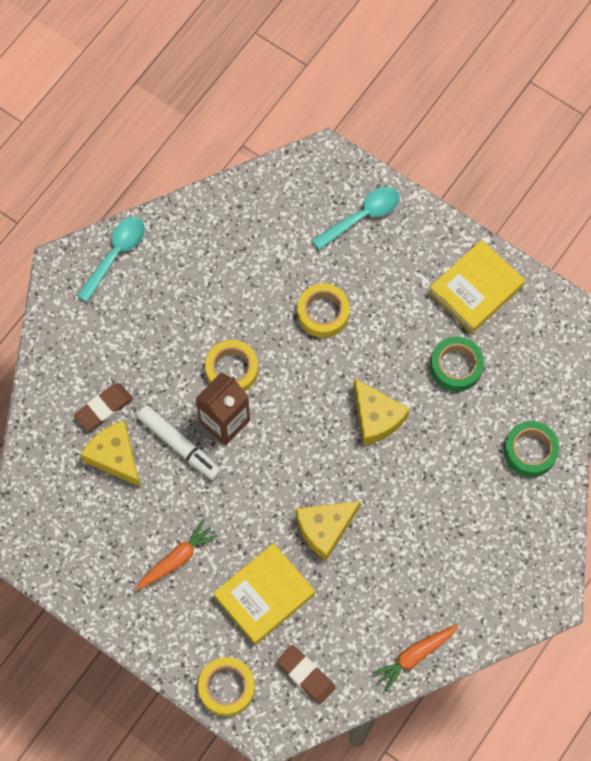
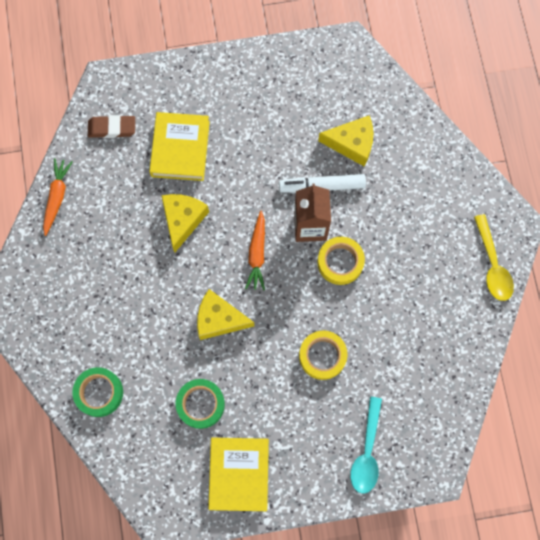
camera: 135 degrees right, 5 degrees up
brown eraser [74,383,133,431] -> none
turquoise spoon [77,217,145,302] -> yellow spoon [474,214,514,301]
orange carrot [136,519,218,590] -> orange carrot moved to [245,211,265,291]
yellow tape [198,657,255,716] -> none

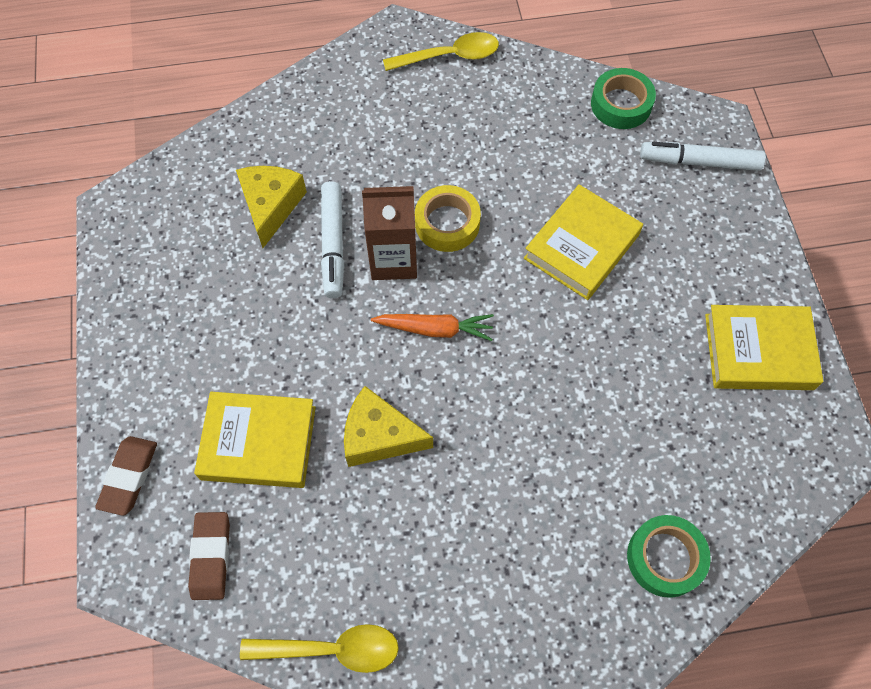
camera: 90 degrees left, 10 degrees down
orange carrot [43,158,73,236] -> yellow spoon [240,624,399,673]
green tape [176,379,225,429] -> green tape moved to [591,68,656,129]
yellow cheese [197,289,254,340] -> none
yellow tape [299,331,348,380] -> yellow book [524,184,643,300]
turquoise spoon [350,397,382,493] -> none
none -> brown eraser [95,436,157,516]
none -> white marker [640,142,766,171]

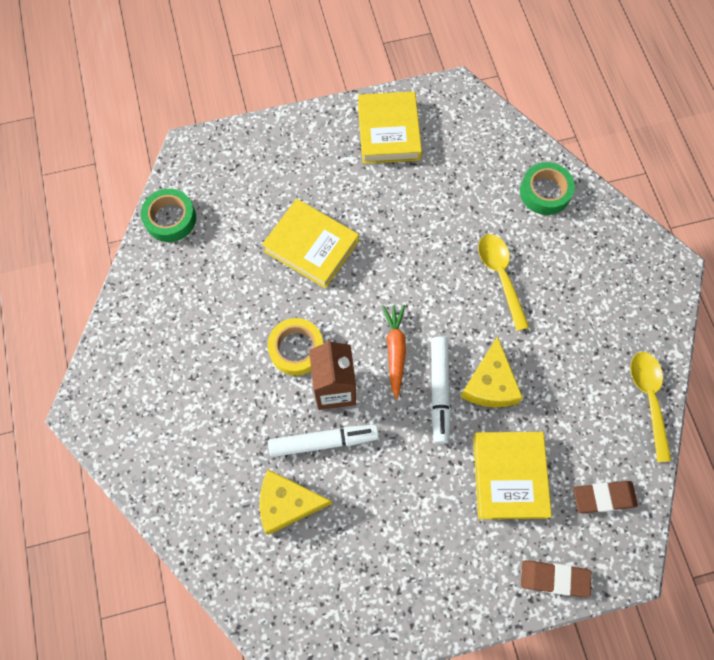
camera: 95 degrees left, 5 degrees up
yellow spoon [383,32,499,71] -> yellow spoon moved to [478,234,529,331]
white marker [640,142,766,171] -> white marker moved to [431,336,451,444]

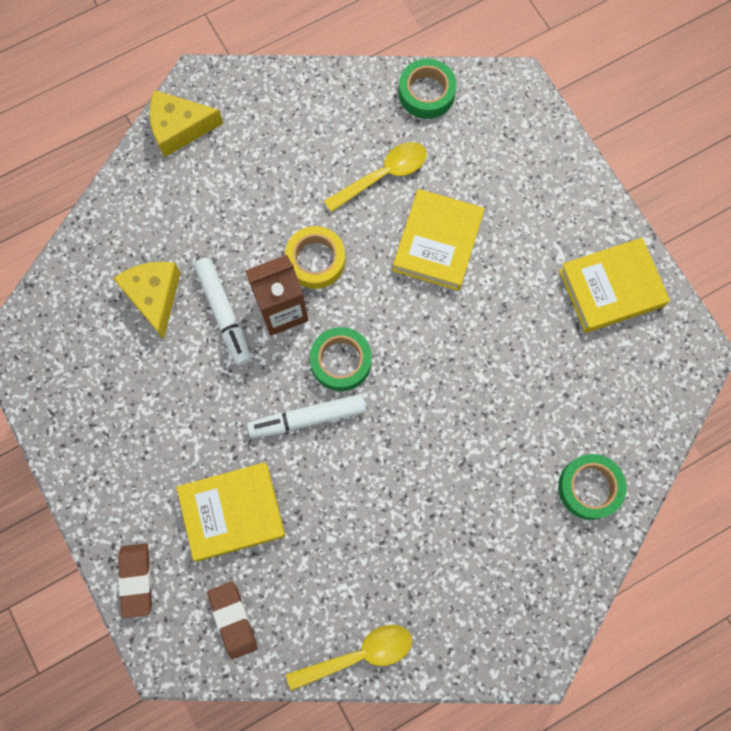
camera: 75 degrees right, 5 degrees up
orange carrot [382,305,406,399] -> green tape [310,327,372,391]
yellow cheese [460,336,523,407] -> yellow cheese moved to [149,90,223,157]
yellow spoon [478,234,529,331] -> yellow spoon moved to [324,142,427,213]

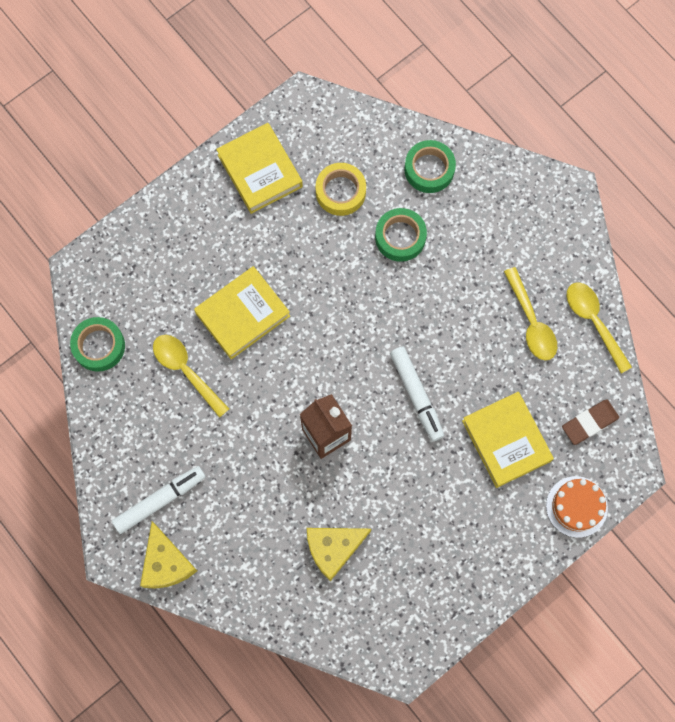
camera: 100 degrees left, 0 degrees up
brown eraser [118,543,152,618] -> orange cake [546,476,608,538]
white marker [194,258,251,366] -> white marker moved to [112,466,206,534]
yellow tape [285,226,345,289] -> yellow tape moved to [316,163,366,216]
green tape [310,327,372,391] -> green tape moved to [375,208,427,262]
yellow book [392,189,485,291] -> yellow book turned 45 degrees counterclockwise [194,266,290,360]
none -> yellow spoon [504,267,557,360]

